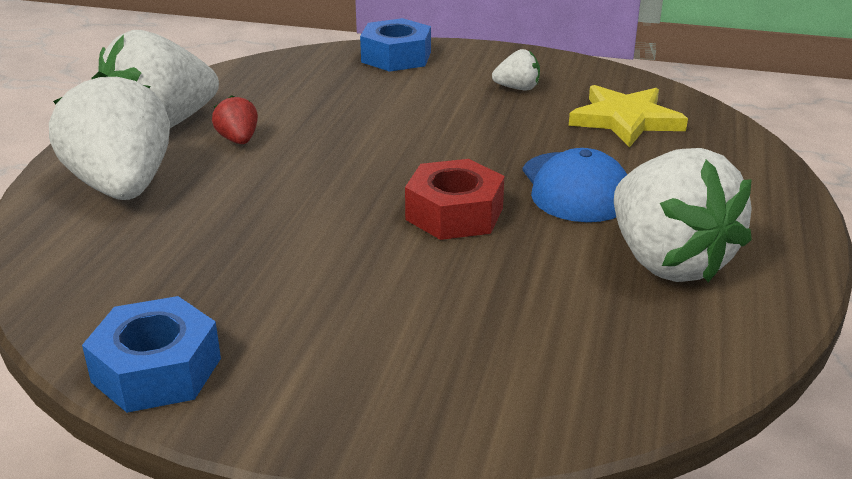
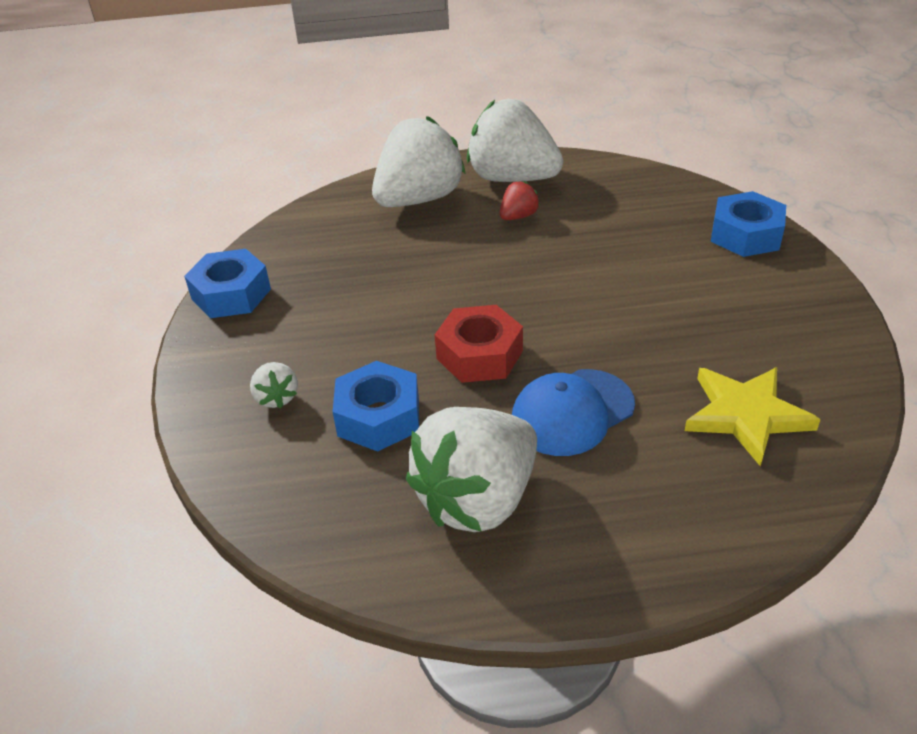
camera: 70 degrees right, 10 degrees up
white strawberry [492,49,540,90] -> white strawberry moved to [250,362,298,408]
none -> blue nut [333,361,419,452]

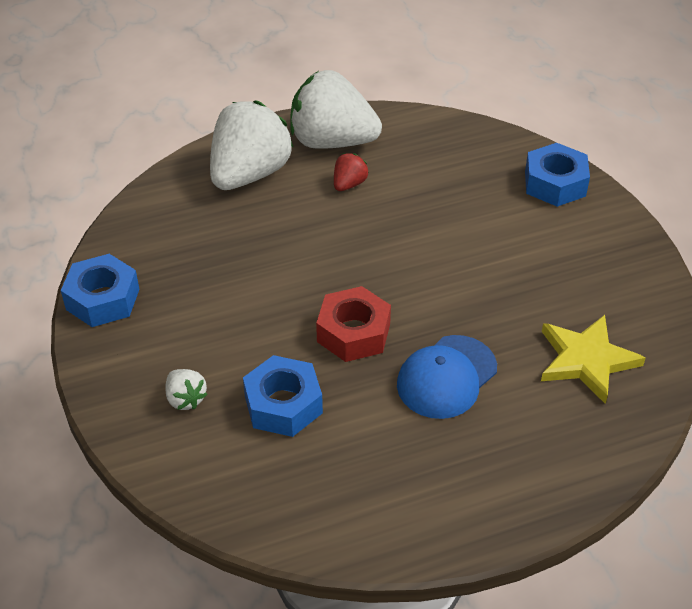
camera: 15 degrees left, 5 degrees up
white strawberry [406,407,537,532] -> none

